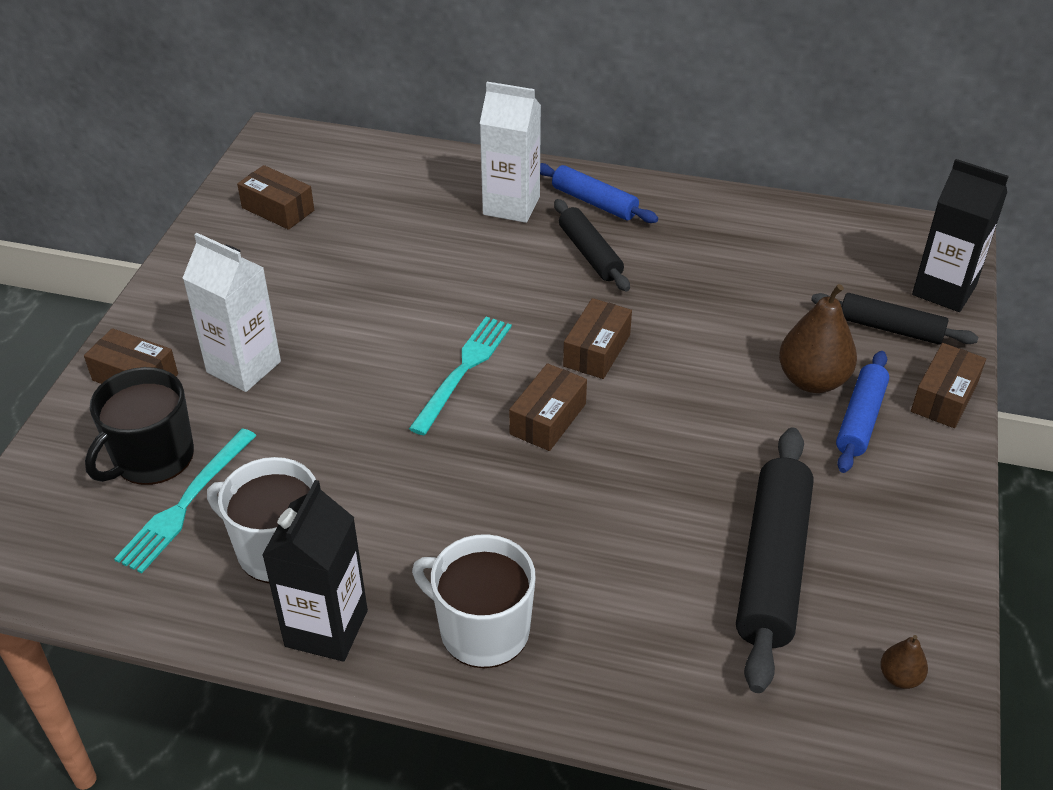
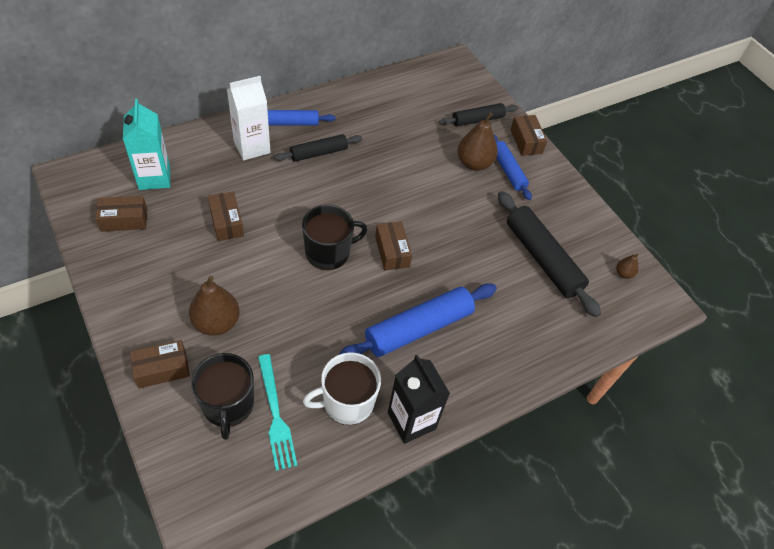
camera: 50 degrees left, 10 degrees up
white carton [183,233,281,392] -> brown pear [189,275,240,336]
turquoise fork [409,317,512,435] -> black mug [302,205,367,270]
white mug [412,534,536,668] -> none
black rolling pin [554,199,630,291] -> black rolling pin turned 45 degrees counterclockwise [274,134,362,162]
brown box [563,298,632,379] -> brown box moved to [208,191,244,241]
black carton [912,159,1009,312] -> none
none -> turquoise carton [123,99,170,190]
none -> blue rolling pin [338,283,497,357]

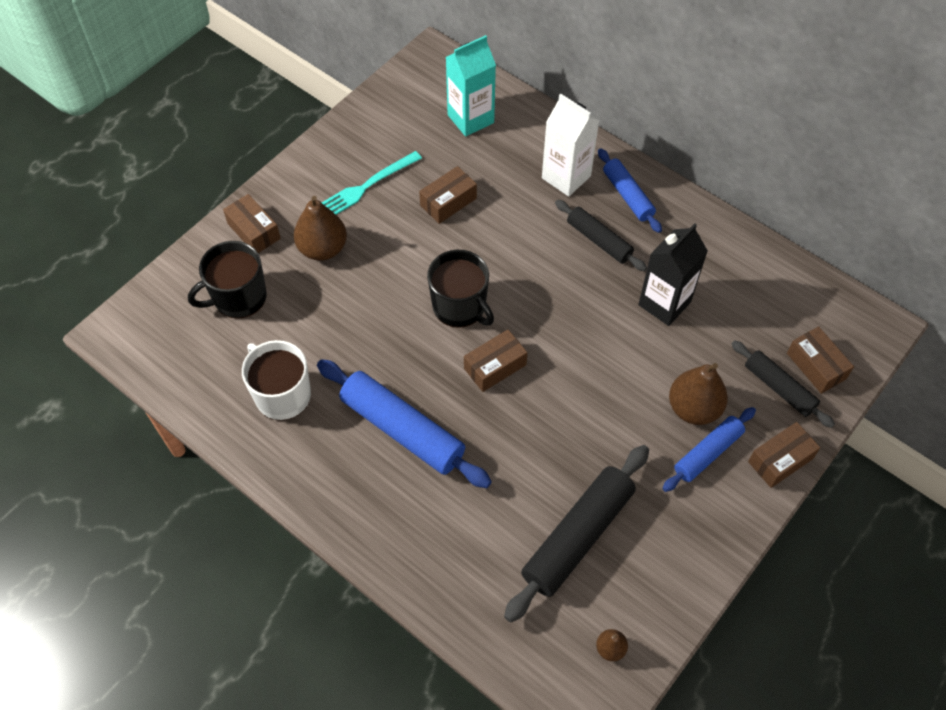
camera: 75 degrees right, 5 degrees up
brown box [95,196,147,232] -> brown box moved to [787,326,854,394]
turquoise fork [258,354,297,471] -> turquoise fork moved to [322,151,422,215]
black carton [388,355,450,444] -> black carton moved to [638,224,708,326]

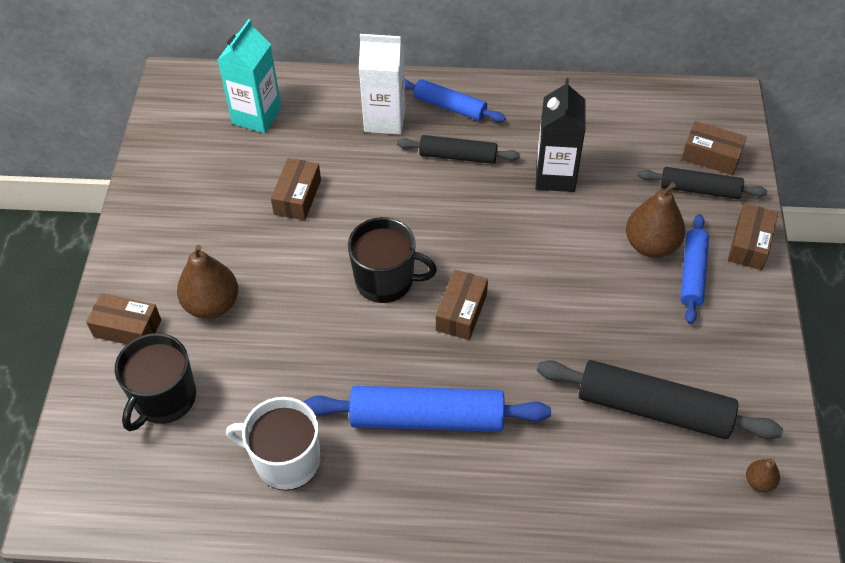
camera: 35 degrees left, 5 degrees down
turquoise fork [322,151,422,215] -> none
black rolling pin [504,445,649,623] -> black rolling pin turned 75 degrees counterclockwise [537,360,783,439]

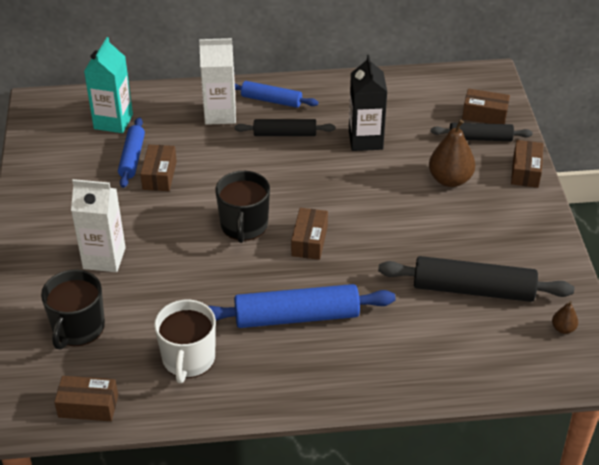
camera: 10 degrees left, 10 degrees down
brown box [86,293,161,344] -> brown box moved to [54,376,118,421]
brown pear [177,245,238,319] -> white carton [71,179,126,272]
white mug [226,397,320,490] -> white mug turned 90 degrees counterclockwise [154,300,216,383]
black mug [348,217,437,303] -> black mug turned 90 degrees clockwise [215,171,270,243]
blue rolling pin [680,214,709,324] -> blue rolling pin moved to [118,117,145,188]

